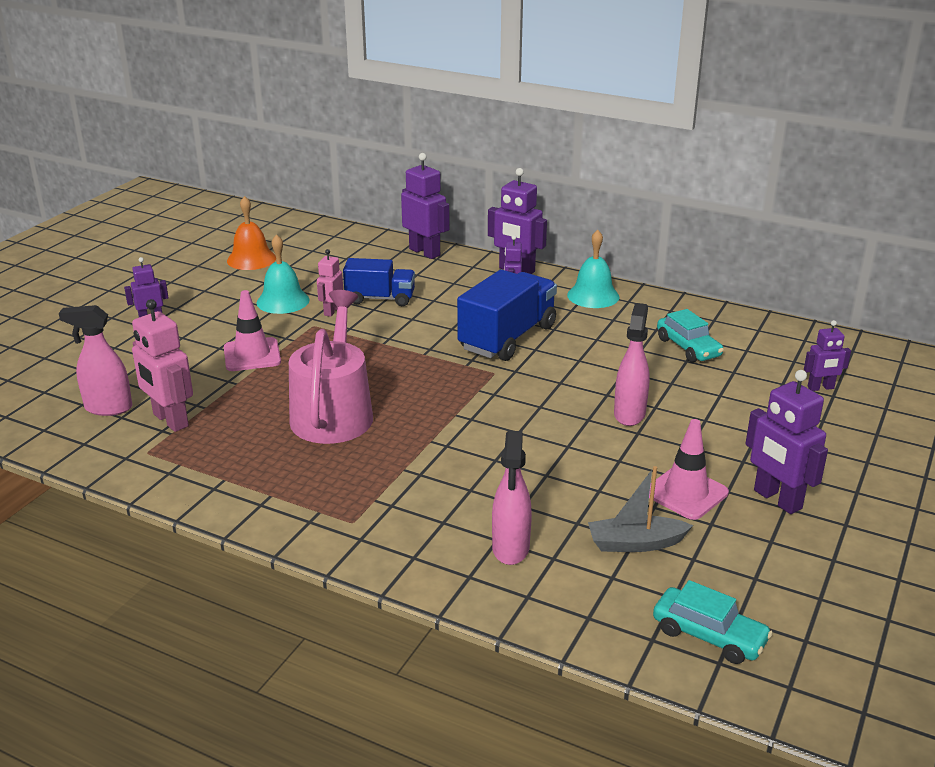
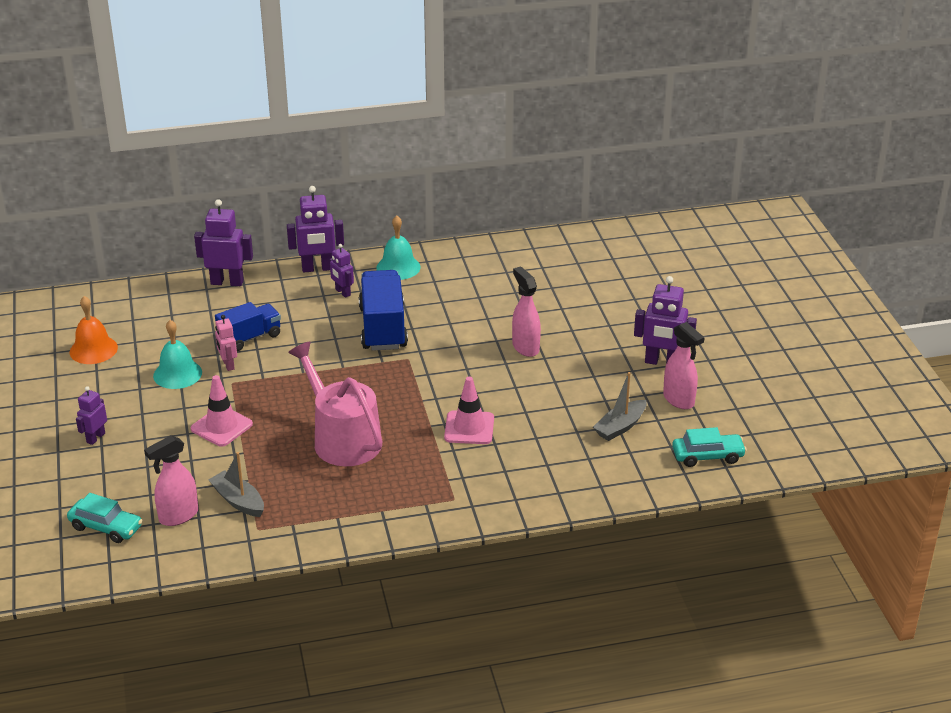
camera: 40 degrees left, 5 degrees up
pink robot [132,299,193,432] -> grey boat [209,452,264,517]
pink spray bottle [492,431,532,565] -> pink spray bottle moved to [663,322,705,409]
pink traffic cone [649,419,729,520] -> pink traffic cone moved to [444,377,494,444]
turquoise car [657,309,724,362] -> turquoise car moved to [67,493,143,543]
purple robot [804,320,851,391] -> none

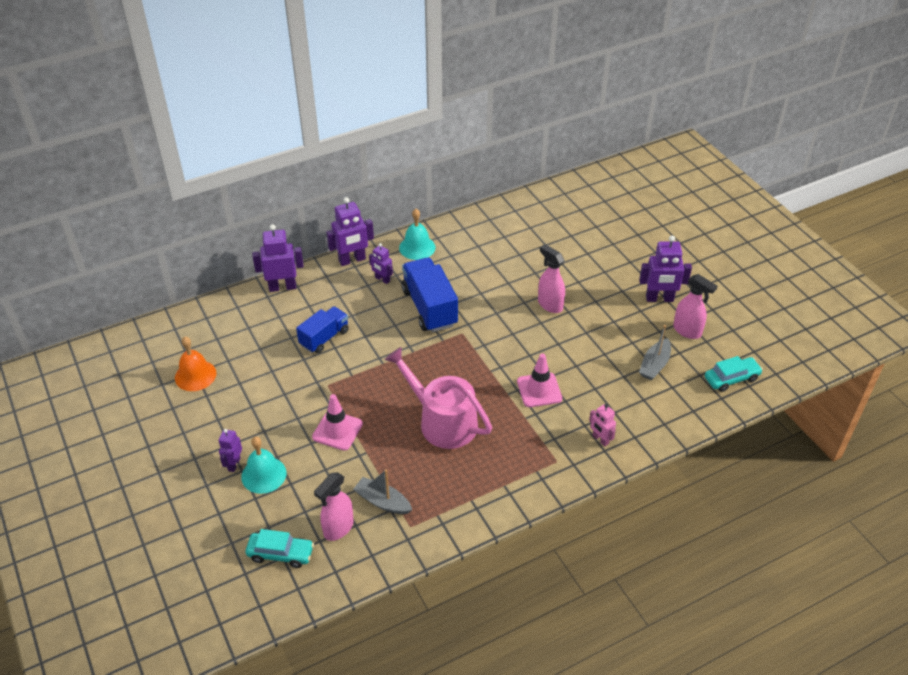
camera: 15 degrees left, 10 degrees up
turquoise bell [153,320,202,389] -> turquoise bell moved to [241,437,286,494]
pink robot [215,315,237,371] -> pink robot moved to [589,404,616,447]

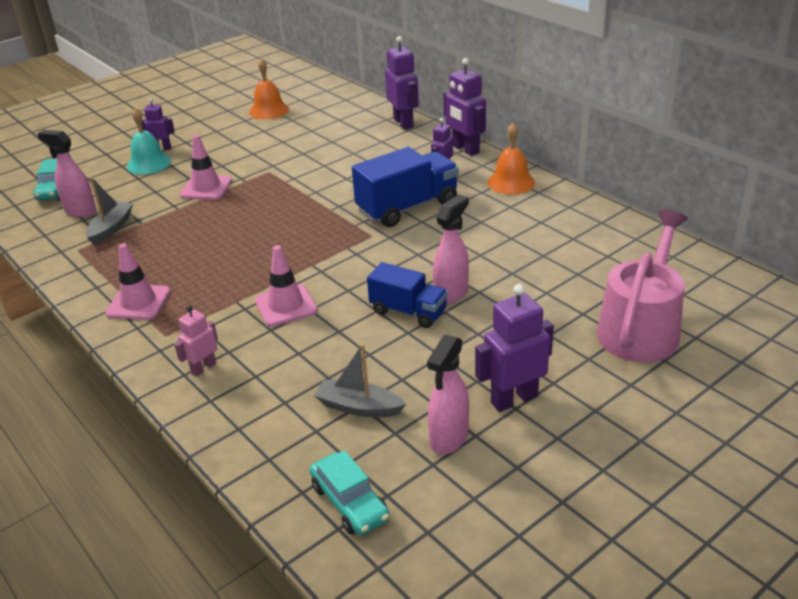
camera: 80 degrees right, 10 degrees down
blue truck [296,306,349,354] -> blue truck moved to [367,262,448,328]
pink watering can [385,347,492,449] -> pink watering can moved to [597,210,688,362]
turquoise bell [399,209,435,260] -> orange bell [488,123,535,194]
purple robot [639,236,692,302] -> purple robot turned 75 degrees clockwise [475,284,554,412]
none -> pink traffic cone [105,243,170,320]

